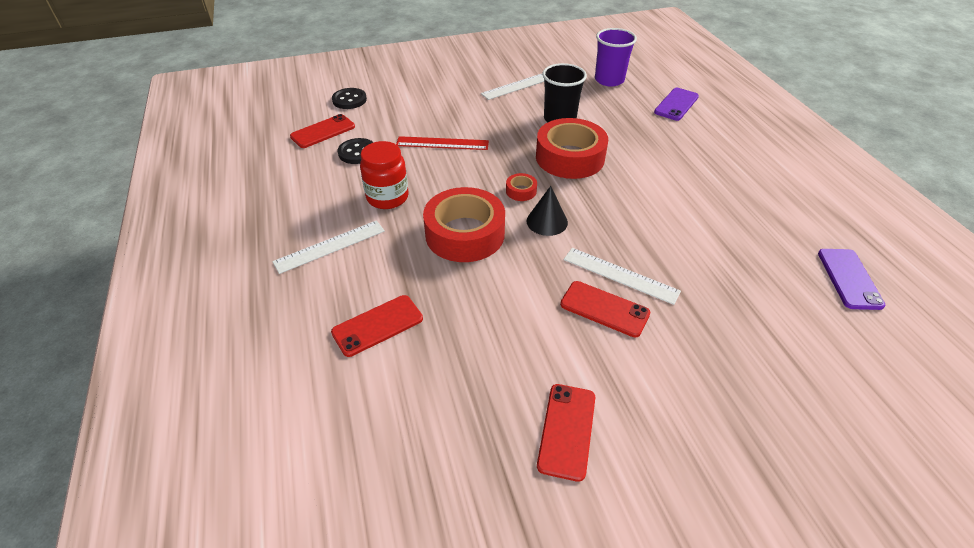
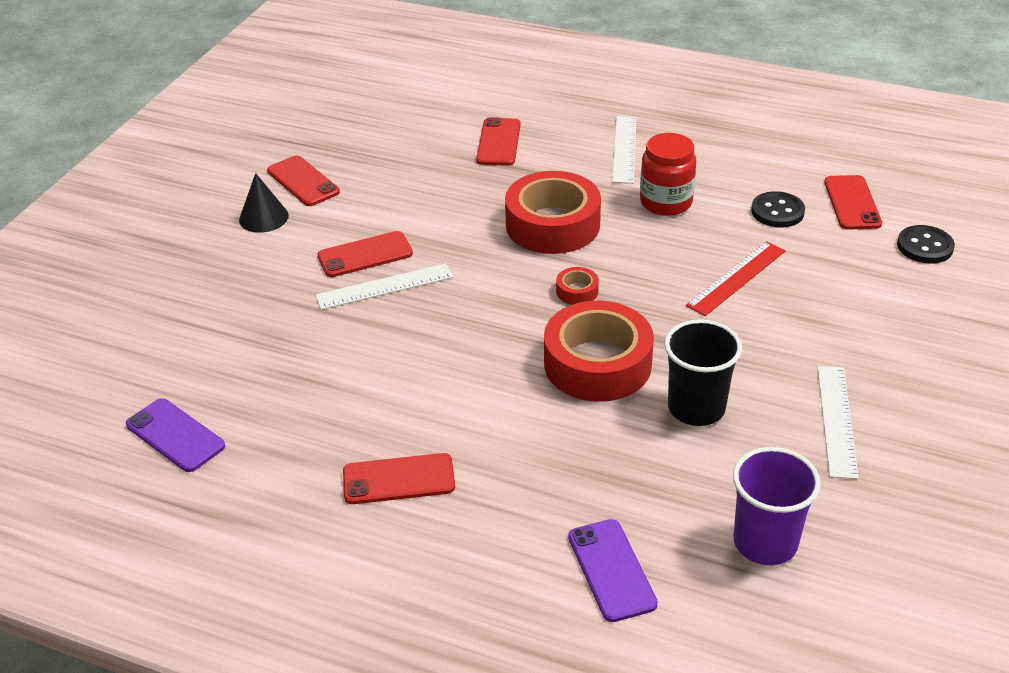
camera: 130 degrees right, 5 degrees down
black cone [527,186,568,236] -> black cone moved to [239,173,289,233]
none -> red phone [343,453,455,504]

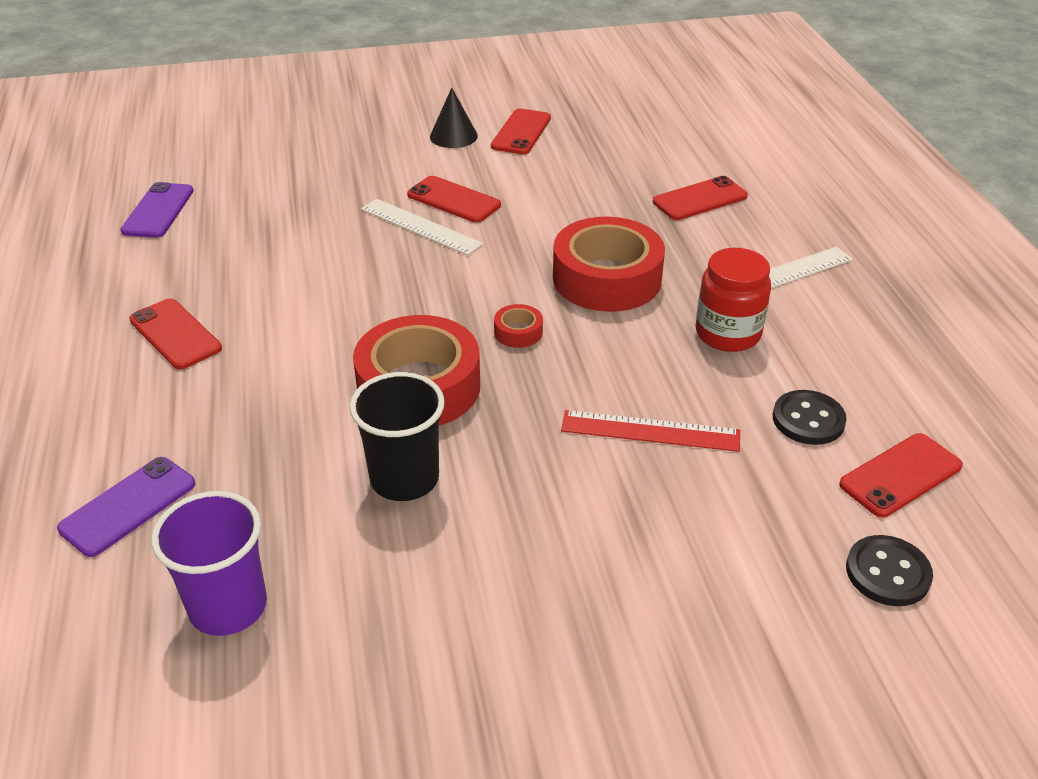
camera: 55 degrees right, 0 degrees up
white ruler [817,366,859,479] -> none

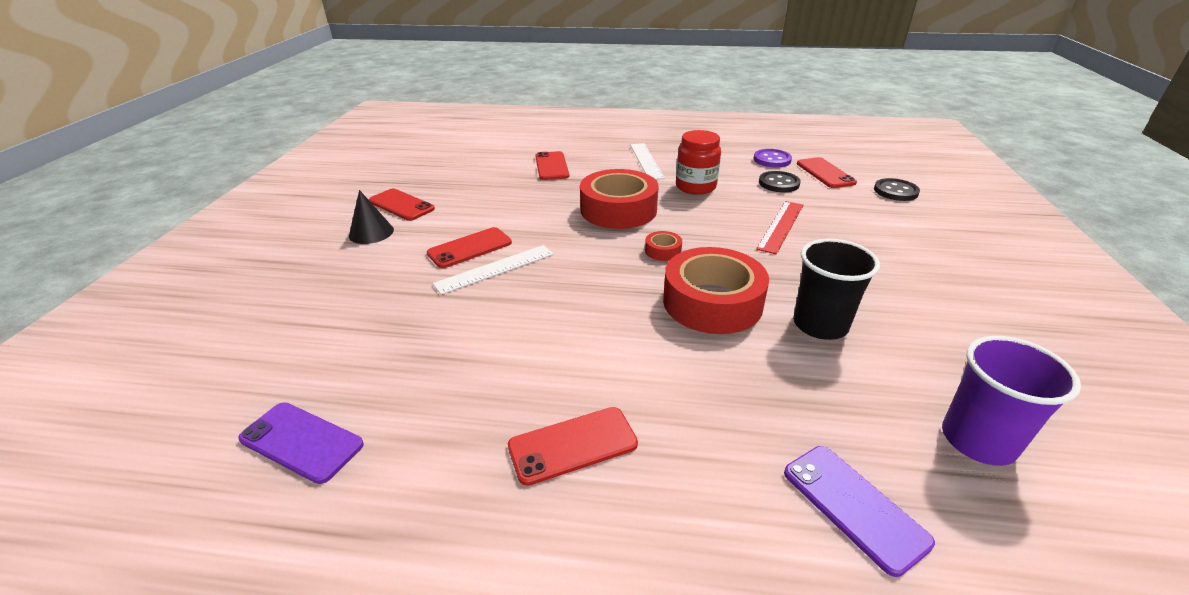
camera: 70 degrees left, 5 degrees down
none -> purple button [754,149,792,167]

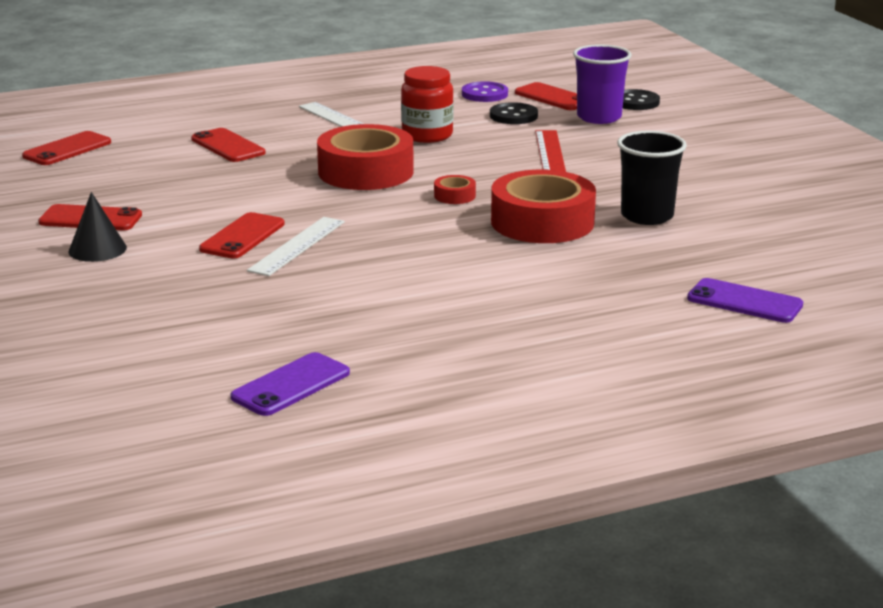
camera: 30 degrees left, 10 degrees down
purple phone [238,402,364,484] -> purple phone turned 45 degrees counterclockwise [231,352,350,416]
red phone [508,407,638,486] -> red phone moved to [22,131,111,165]
purple cup [942,336,1081,466] -> purple cup moved to [573,44,632,124]

